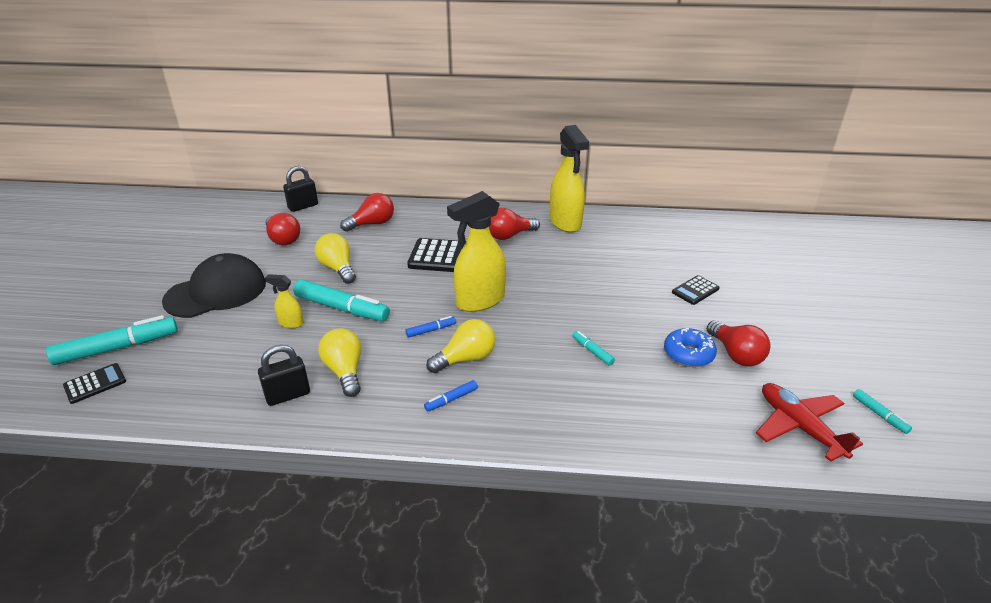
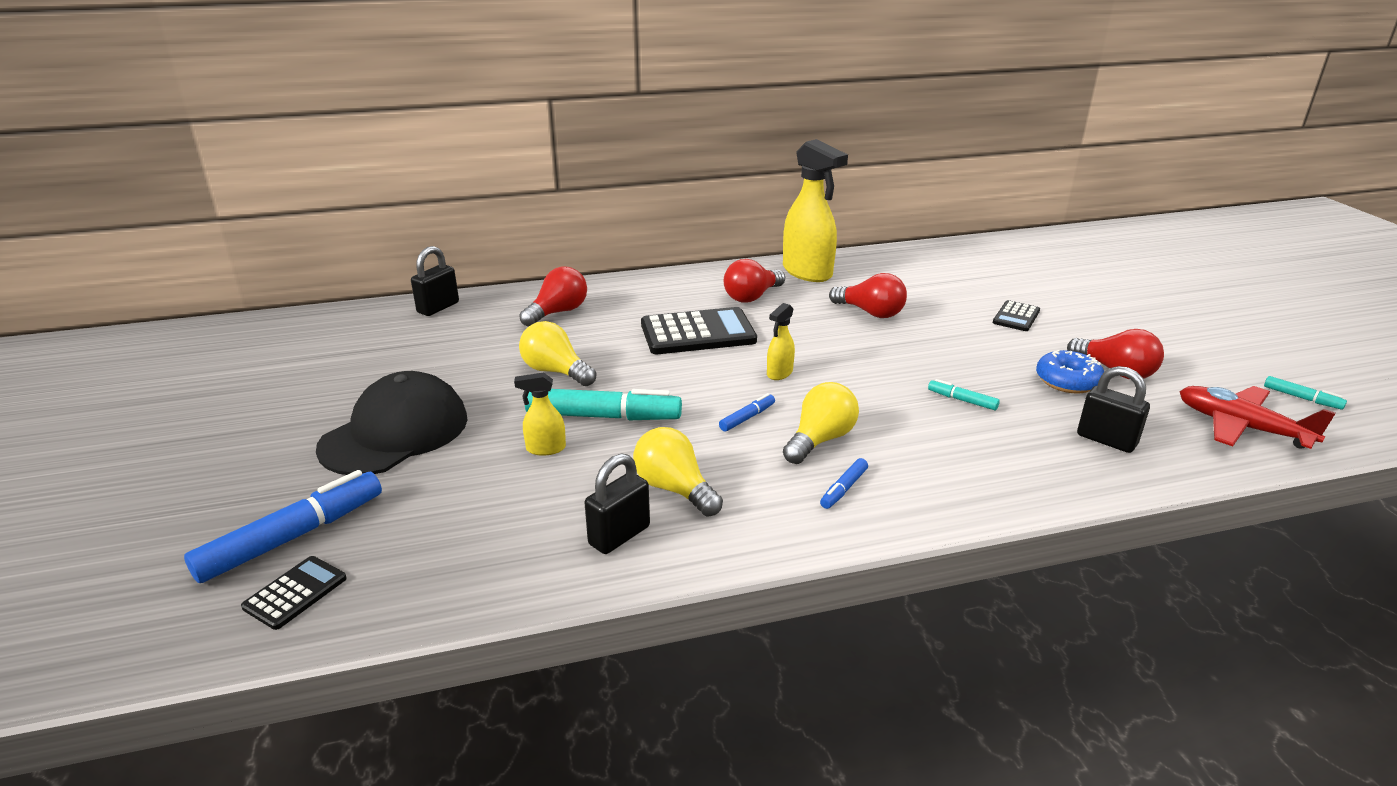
camera: 20 degrees left, 5 degrees down
turquoise marker [46,315,178,365] -> blue marker [184,470,382,583]
red light bulb [265,213,300,246] -> red light bulb moved to [829,273,907,318]
yellow spray bottle [447,191,506,312] -> yellow spray bottle [767,303,795,380], size x0.47
none -> black padlock [1077,366,1150,453]

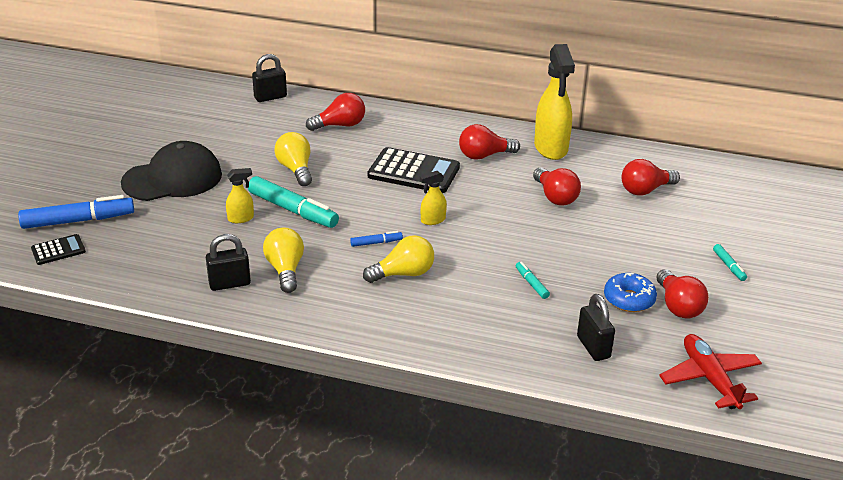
camera: 30 degrees right, 5 degrees up
yellow spray bottle [514,373,566,456] -> yellow spray bottle turned 135 degrees clockwise [226,168,254,223]
blue marker [820,458,868,509] -> none
black calculator [993,300,1040,331] -> none
turquoise marker [1264,376,1347,410] -> turquoise marker moved to [713,244,747,281]
none -> red light bulb [621,159,680,196]

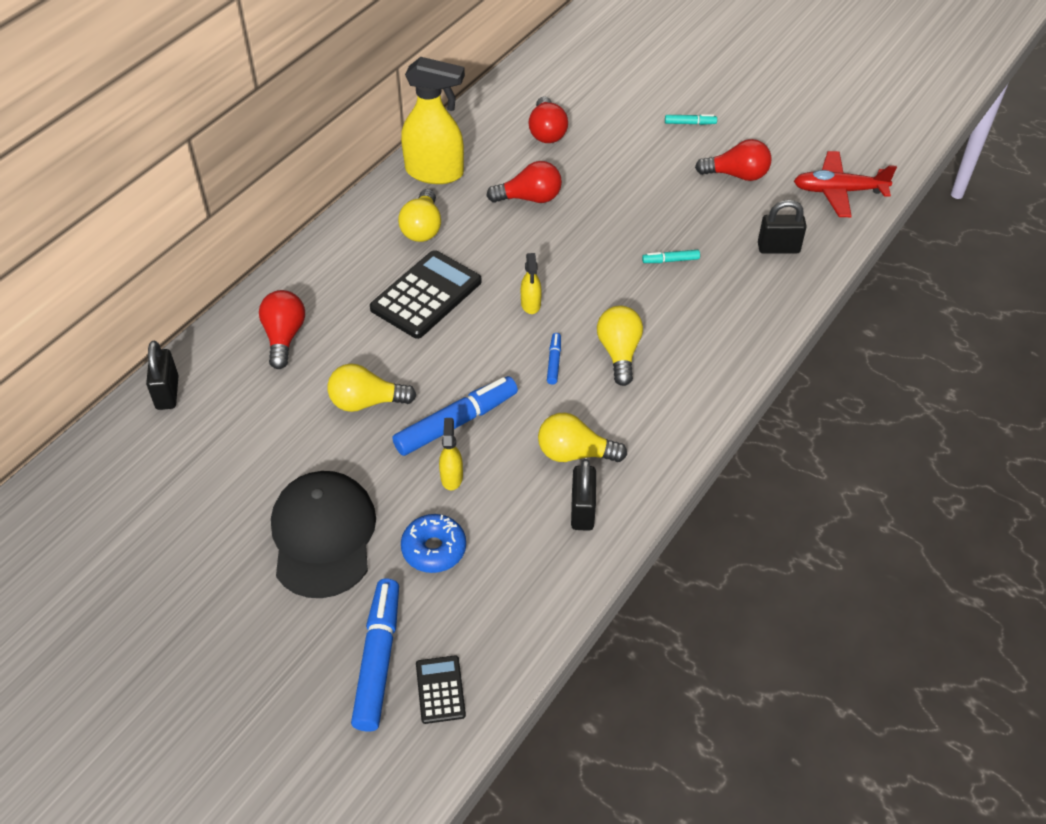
camera: 70 degrees left, 15 degrees up
turquoise marker [248,176,339,228] -> blue marker [392,376,518,456]
red light bulb [459,124,520,160] -> yellow light bulb [398,189,441,242]
blue donut [604,273,657,312] -> blue donut moved to [401,514,466,573]

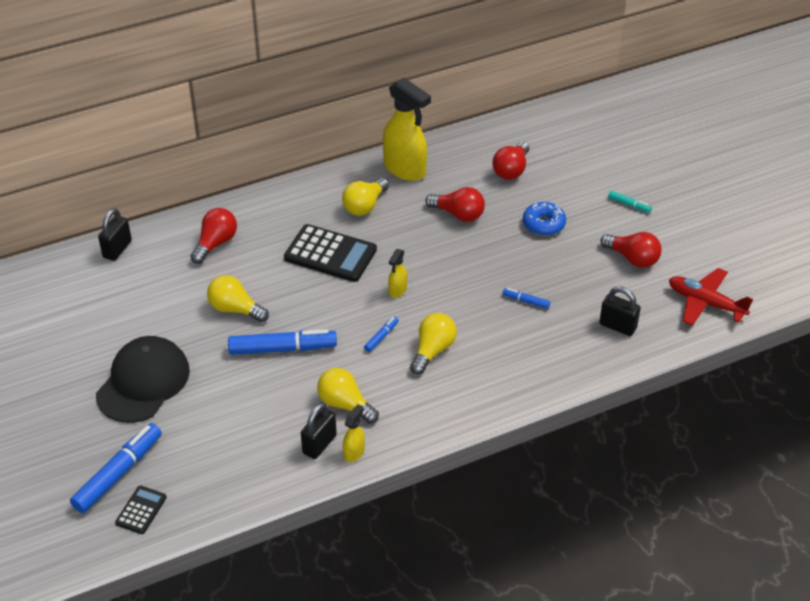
camera: 30 degrees right, 5 degrees down
black calculator [370,250,482,339] -> black calculator turned 45 degrees clockwise [284,224,377,282]
blue donut [401,514,466,573] -> blue donut moved to [523,202,566,236]
yellow spray bottle [439,418,463,490] -> yellow spray bottle moved to [343,404,365,462]
turquoise marker [642,250,700,263] -> blue marker [503,288,550,309]

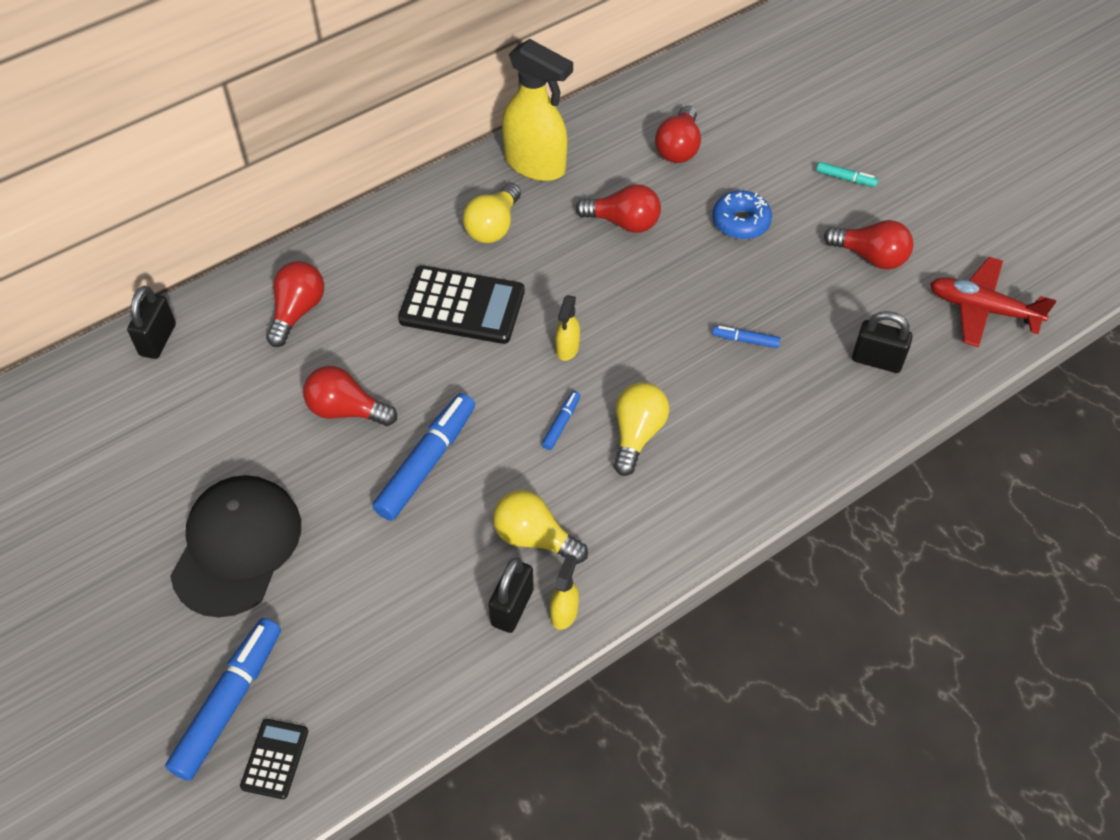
camera: 10 degrees left, 10 degrees up
yellow light bulb [207,275,269,322] -> red light bulb [303,366,397,426]
blue marker [228,329,337,355] -> blue marker turned 45 degrees counterclockwise [372,393,475,521]

